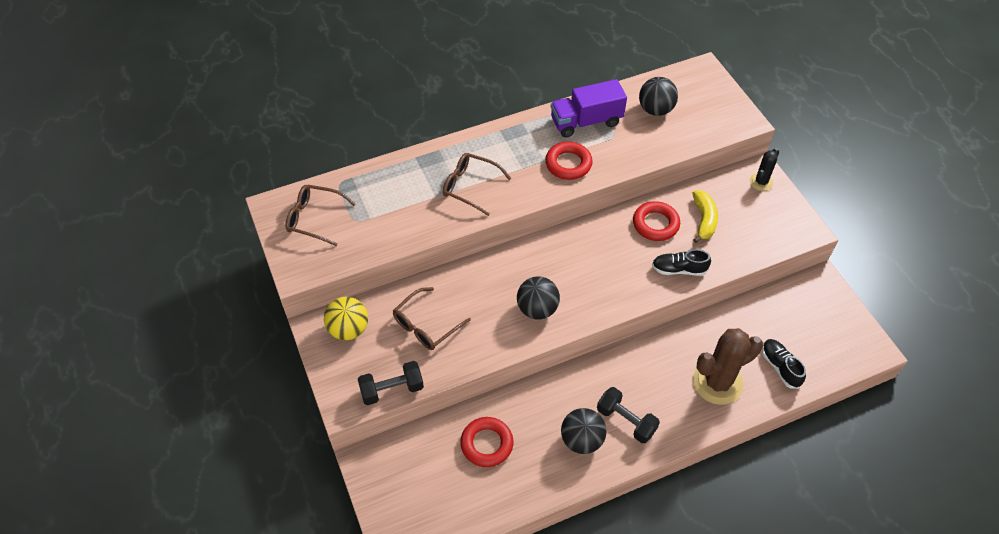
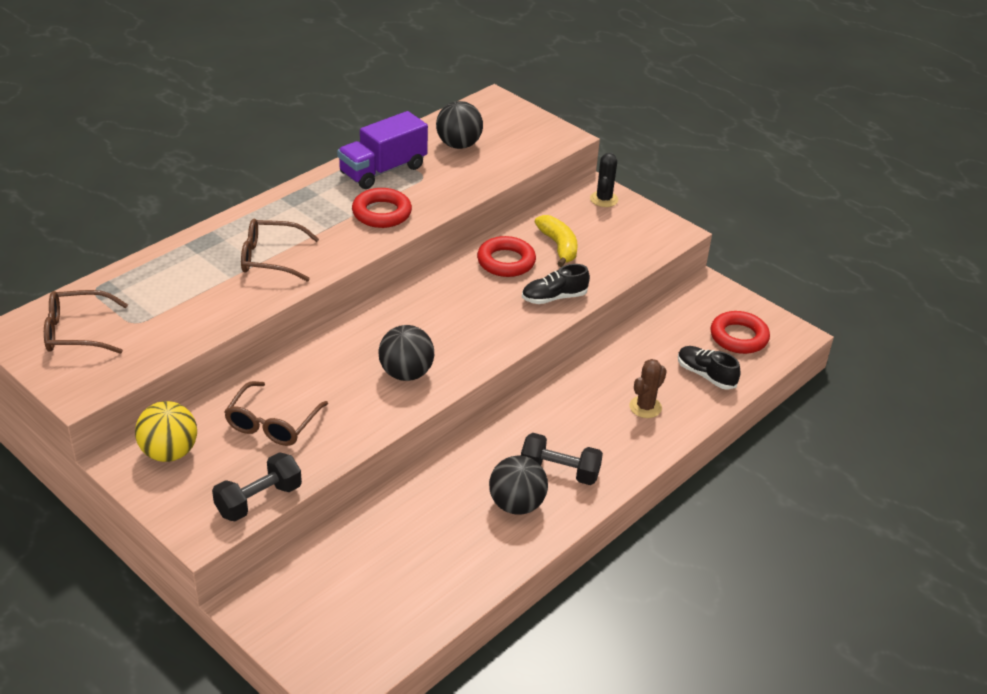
camera: 25 degrees left, 15 degrees down
red ring [460,417,513,467] -> red ring moved to [710,311,770,354]
brown cactus [693,328,763,405] -> brown cactus [629,359,667,418], size x0.52

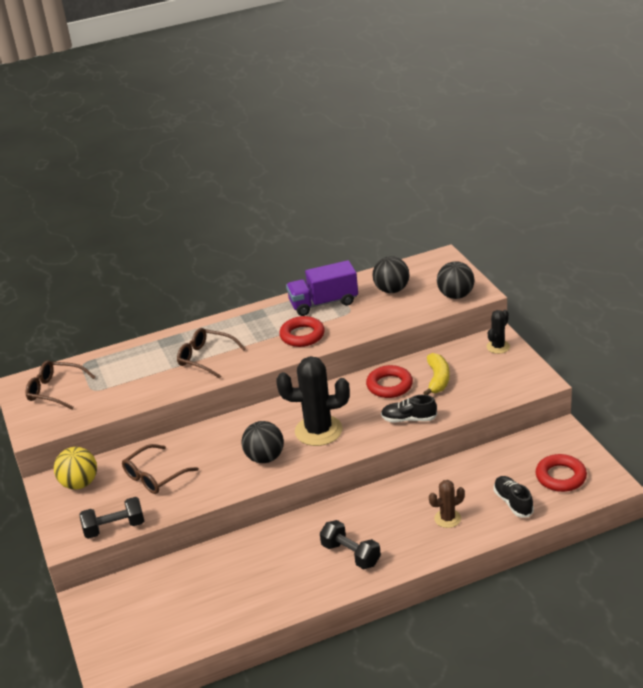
camera: 30 degrees right, 5 degrees down
black ball [489,456,548,515] -> black ball moved to [437,261,475,299]
none -> black cactus [276,356,350,446]

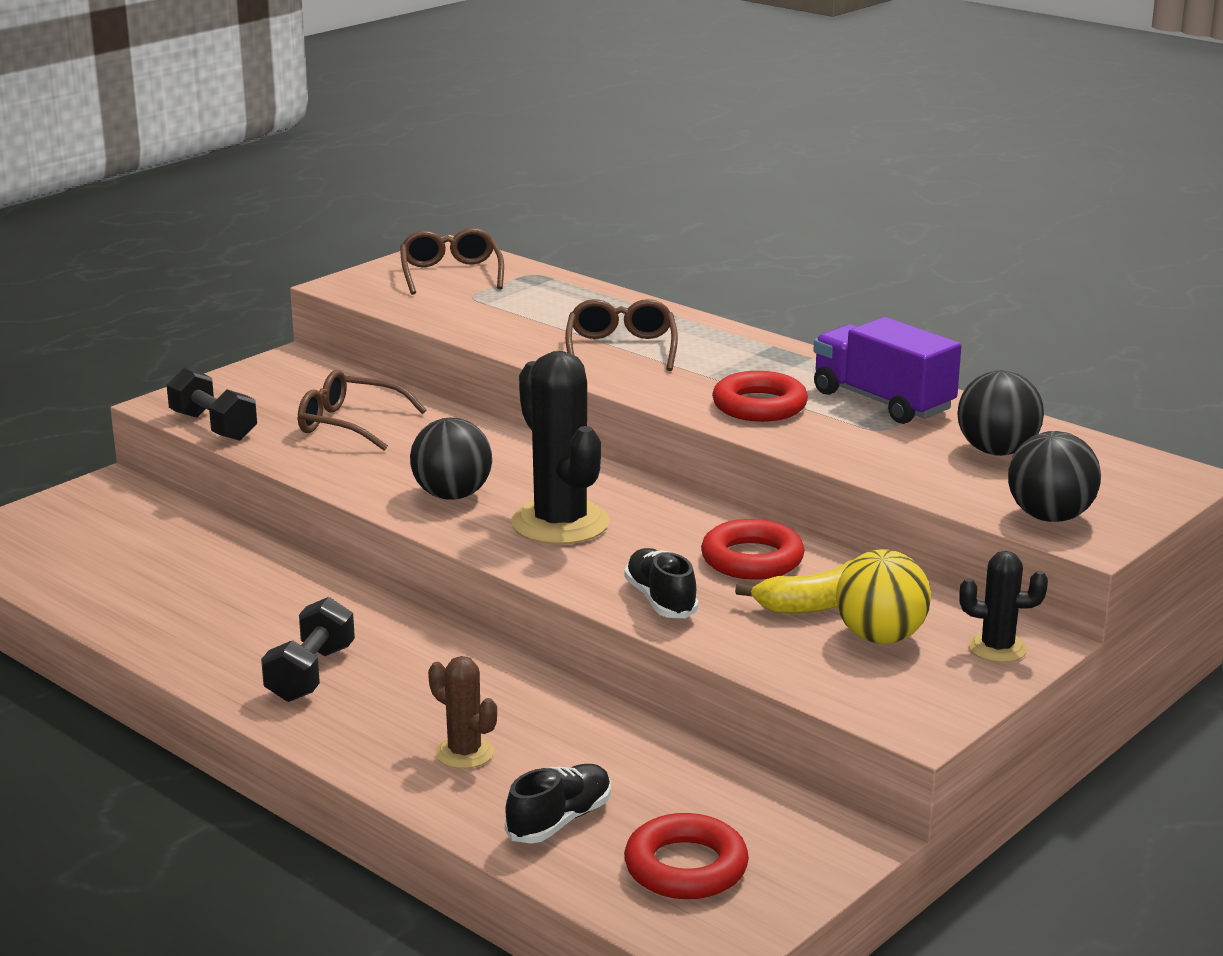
camera: 60 degrees right, 10 degrees down
yellow ball [54,447,97,490] -> yellow ball moved to [836,549,931,644]

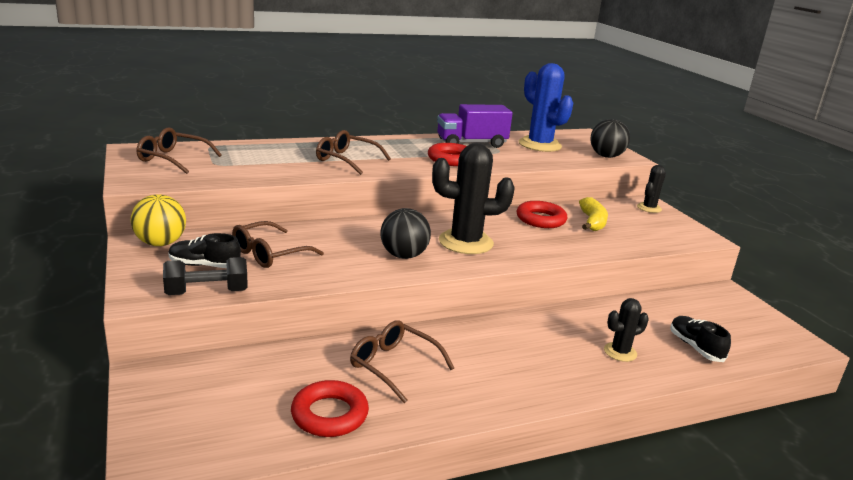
camera: 65 degrees left, 0 degrees up
black dumbbell [261,597,355,702] -> none
brown cactus [428,656,497,769] -> black cactus [604,298,649,362]
black shoe [624,548,699,618] -> black shoe moved to [168,233,241,268]
red ring [624,813,749,899] -> red ring moved to [291,380,369,437]
yellow ball [836,549,931,644] -> yellow ball moved to [131,194,186,246]
black ball [957,370,1044,456] -> blue cactus [519,63,573,152]
none -> brown glasses [350,320,454,403]

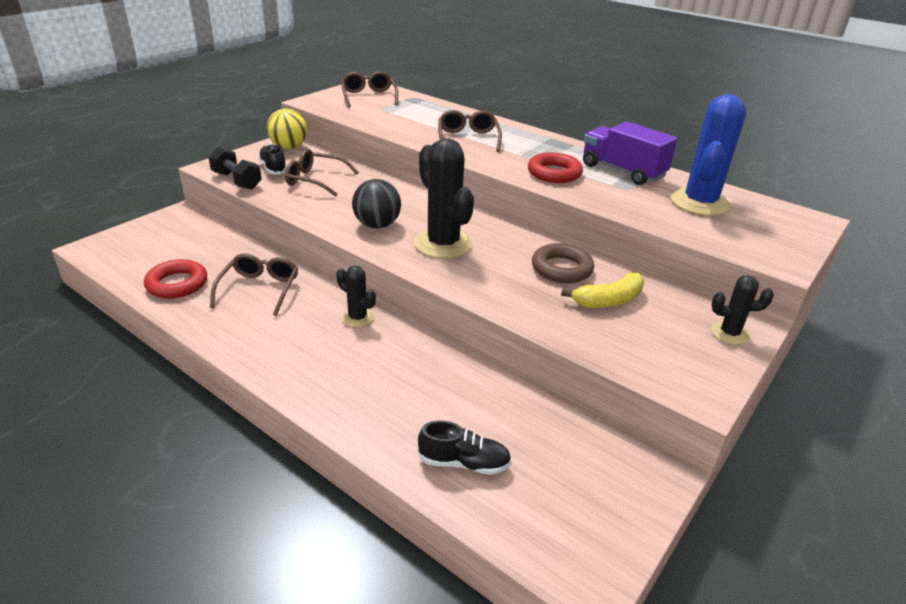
camera: 60 degrees right, 10 degrees up
red ring [516,201,568,228] -> brown ring [532,243,594,283]
black ball [591,119,630,158] -> none
black cactus [604,298,649,362] -> black cactus moved to [336,266,376,328]
black shoe [670,316,731,362] -> black shoe turned 60 degrees clockwise [418,420,512,475]

